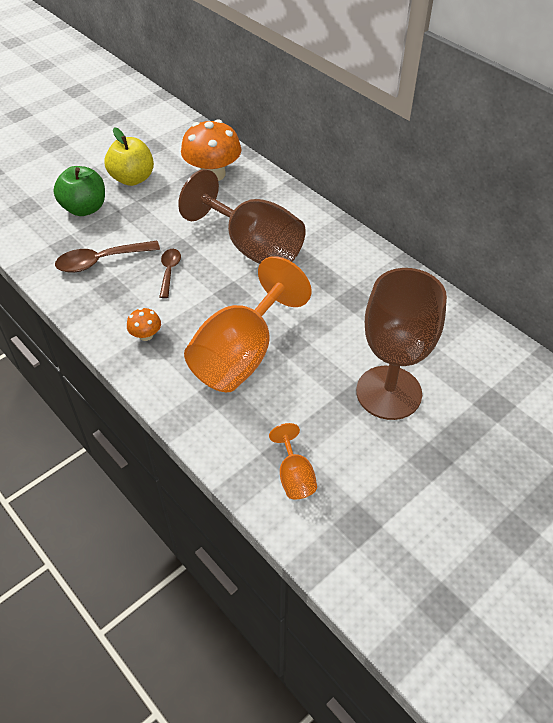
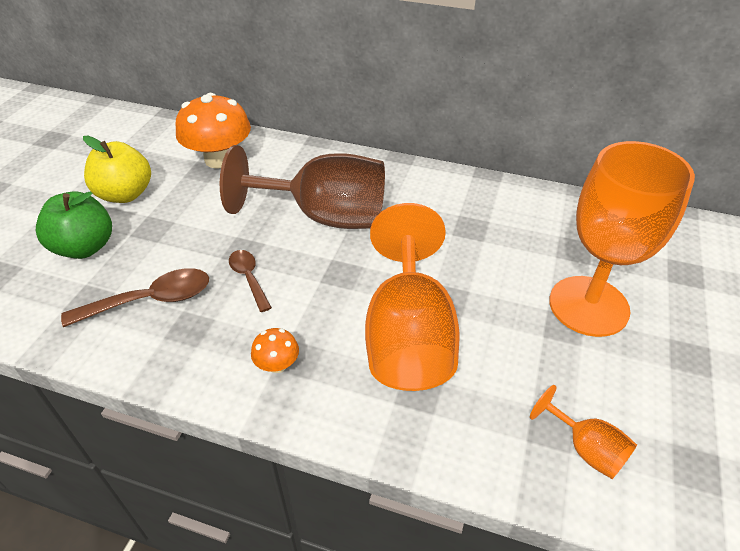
camera: 30 degrees left, 5 degrees down
brown spoon [55,241,160,273] -> brown spoon turned 150 degrees counterclockwise [61,268,209,327]
brown goblet [356,268,447,420] -> orange goblet [549,141,695,337]

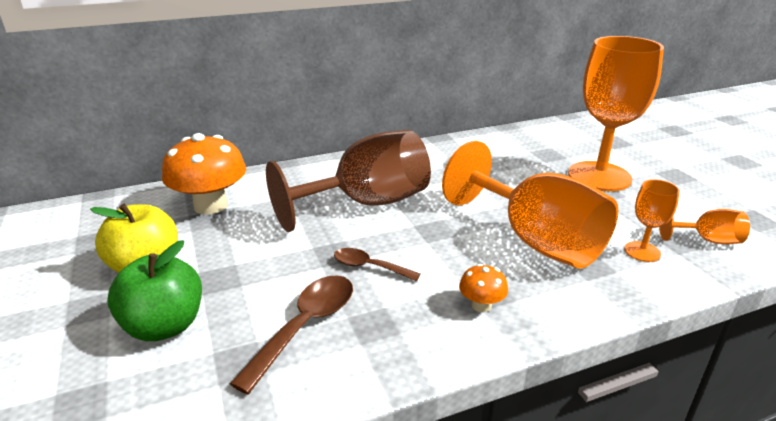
camera: 40 degrees left, 15 degrees down
none -> orange goblet [624,179,680,262]

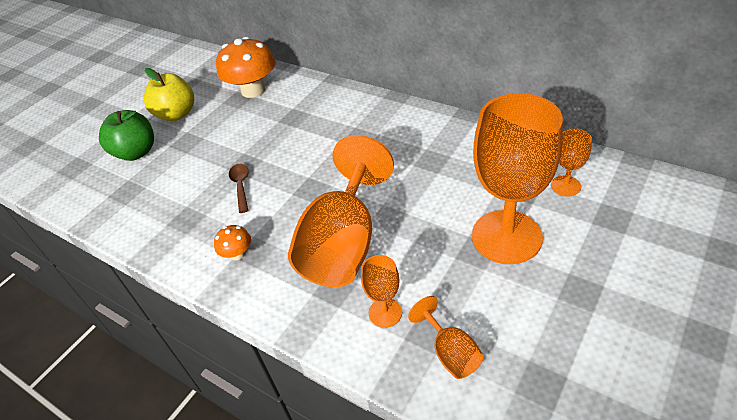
camera: 60 degrees right, 15 degrees up
brown spoon [230,275,353,394] -> none
brown goblet [266,130,431,232] -> none
none -> orange goblet [551,128,592,197]

